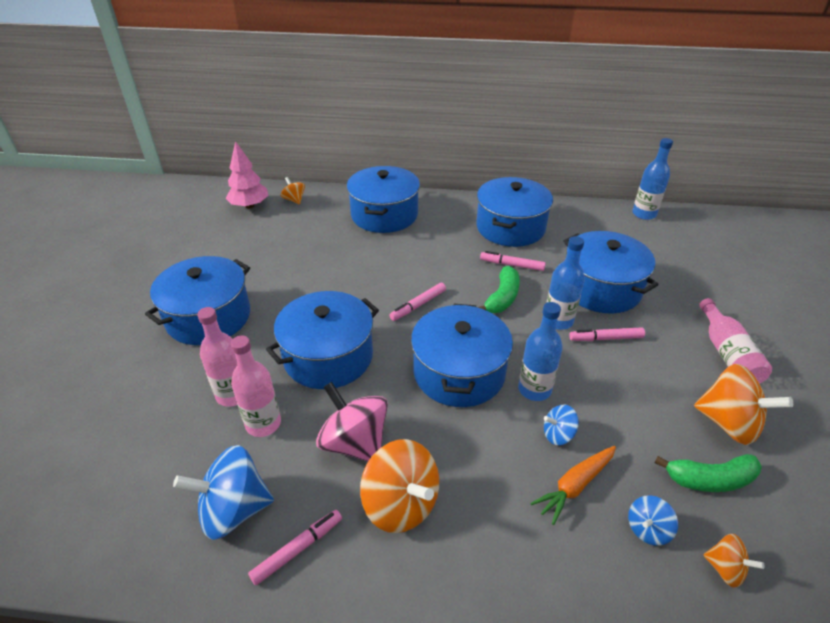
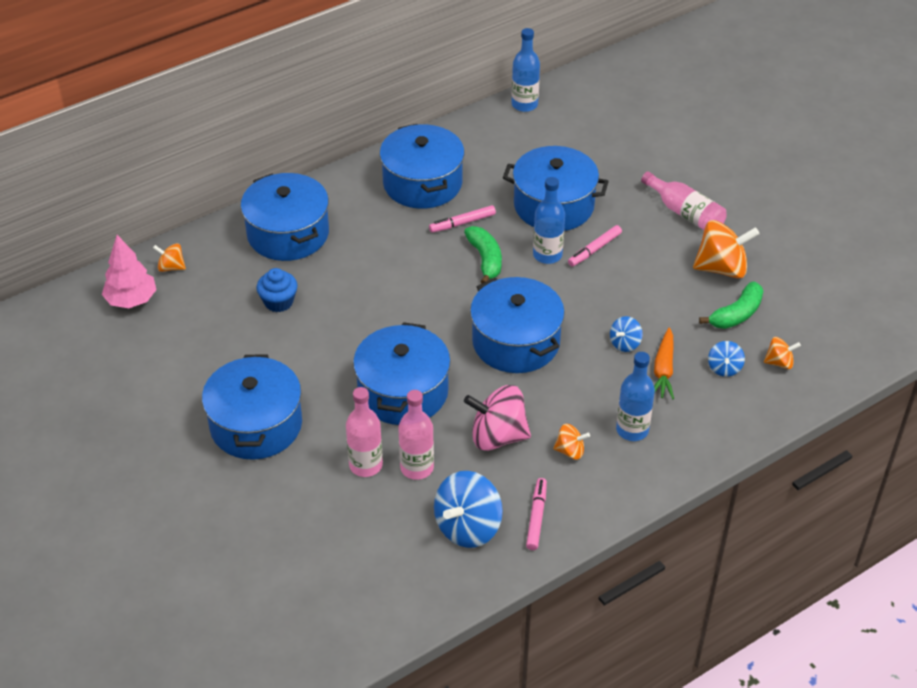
camera: 40 degrees left, 5 degrees up
orange spinning top [360,439,439,533] -> orange spinning top [553,424,590,460], size x0.52
pink marker [389,283,446,321] -> none
blue bottle [518,302,563,401] -> blue bottle moved to [616,352,655,441]
none -> blue cupcake [256,268,297,312]

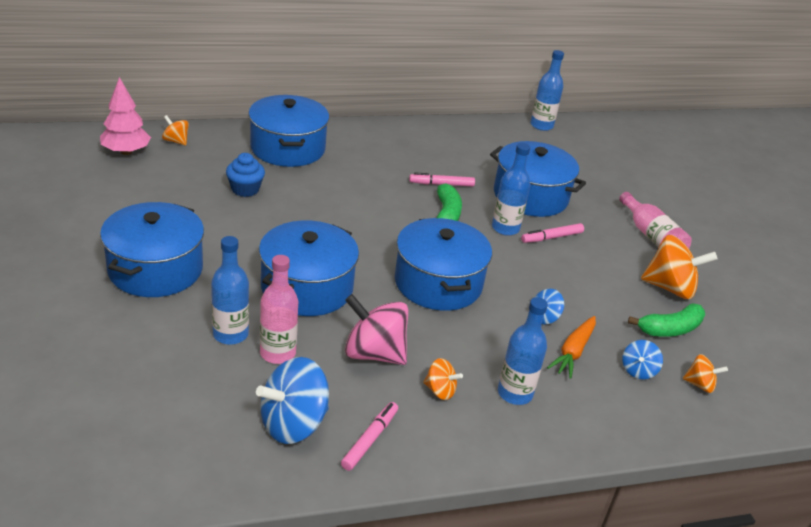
camera: 15 degrees right, 10 degrees down
pink bottle [346,387,383,477] -> blue bottle [211,236,249,345]
blue pot [380,124,464,209] -> none

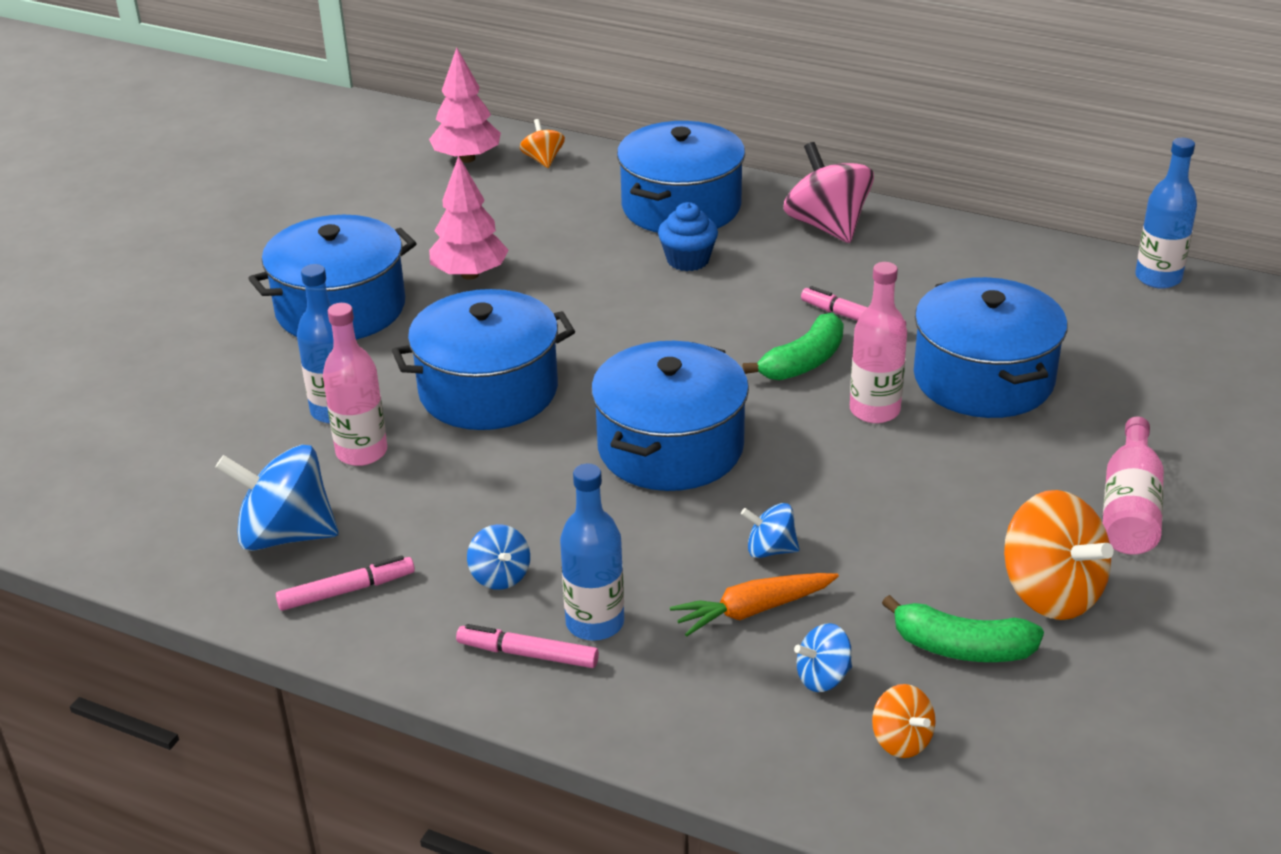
camera: 45 degrees right, 0 degrees up
blue cupcake [226,153,265,197] -> blue cupcake moved to [658,202,718,271]
pink spinning top [345,294,408,365] -> pink spinning top moved to [783,142,874,243]
orange spinning top [423,358,463,400] -> blue spinning top [467,524,530,590]
blue bottle [492,143,530,236] -> pink bottle [850,262,907,423]
pink marker [521,223,584,243] -> pink marker moved to [456,624,599,668]
none -> pink tree [429,156,509,280]

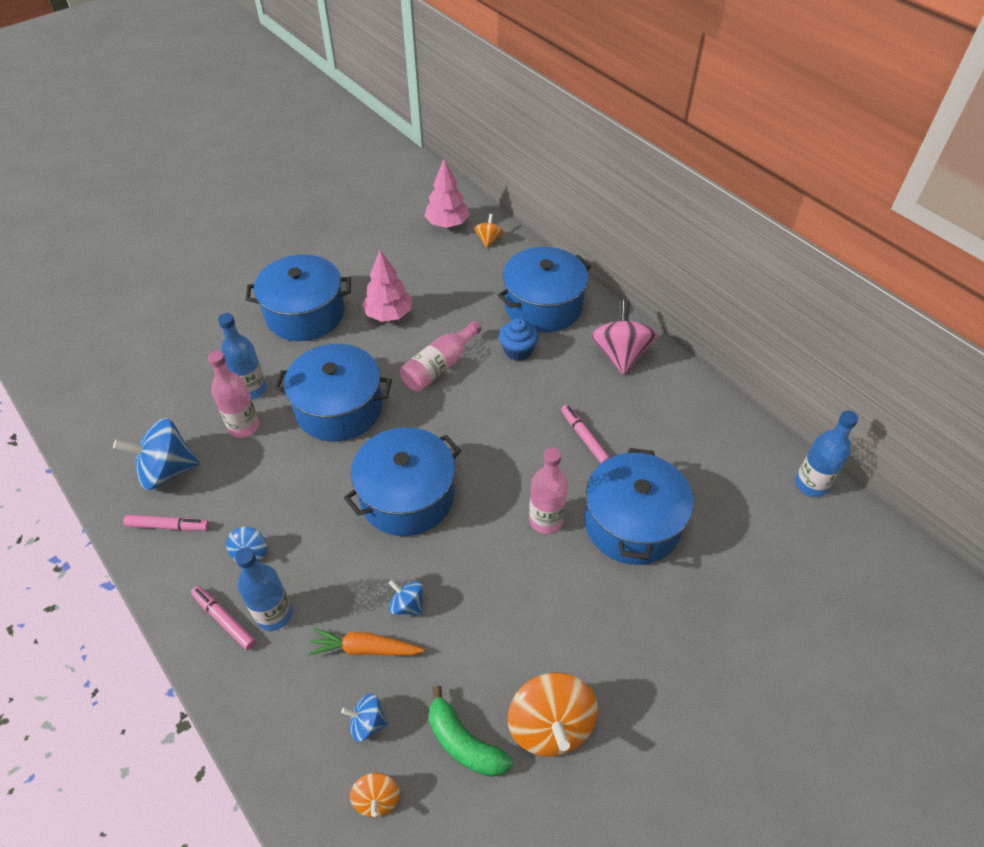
camera: 25 degrees right, 15 degrees up
blue spinning top [216,445,338,551] -> blue spinning top turned 45 degrees counterclockwise [113,418,200,490]
green banana [742,313,844,380] -> none
pink bottle [1103,416,1164,555] -> pink bottle moved to [400,321,482,391]

